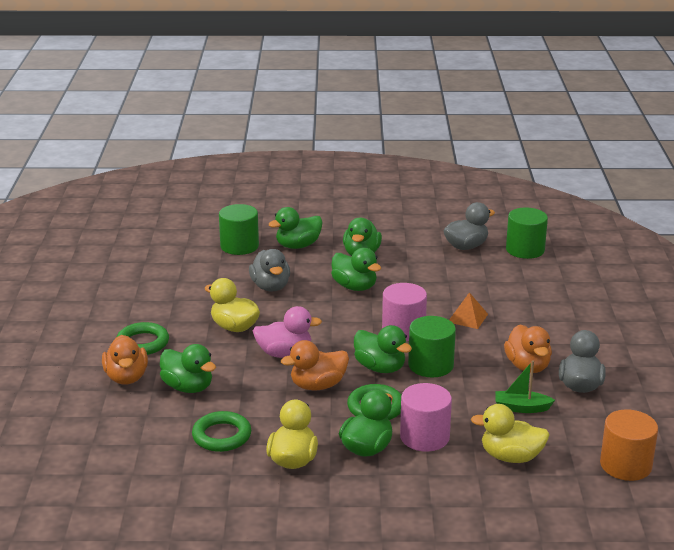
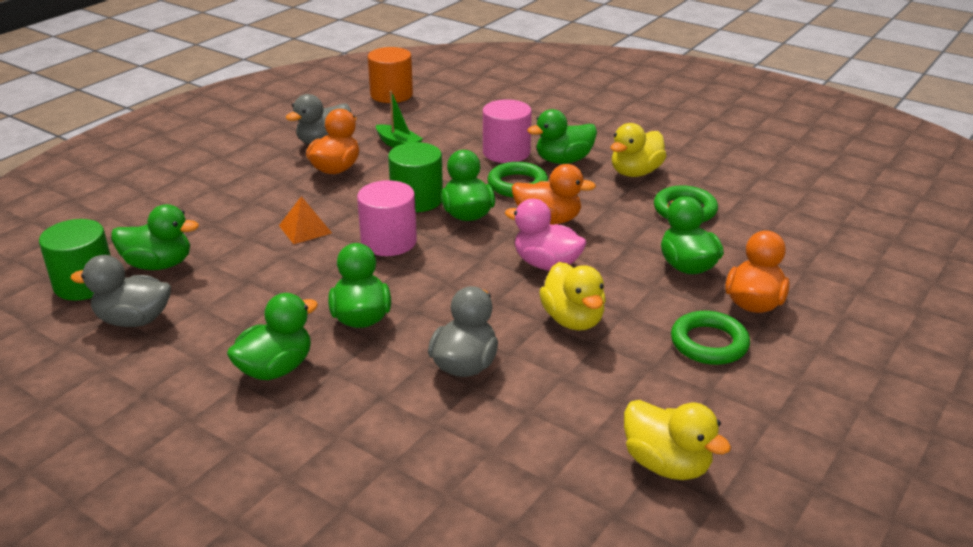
camera: 145 degrees left, 5 degrees up
green cylinder [219,204,259,255] -> none
green duck [268,207,323,249] -> green duck moved to [111,204,199,270]
yellow duck [471,404,550,463] -> yellow duck moved to [624,400,731,480]

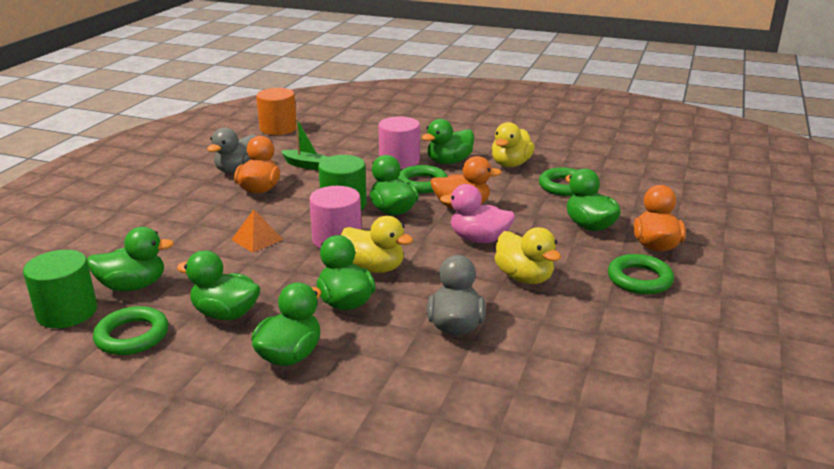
camera: 15 degrees left, 5 degrees down
grey duck [70,255,171,327] -> green ring [93,306,168,355]
yellow duck [624,400,731,480] -> yellow duck moved to [341,216,413,273]
none -> green duck [177,250,260,320]

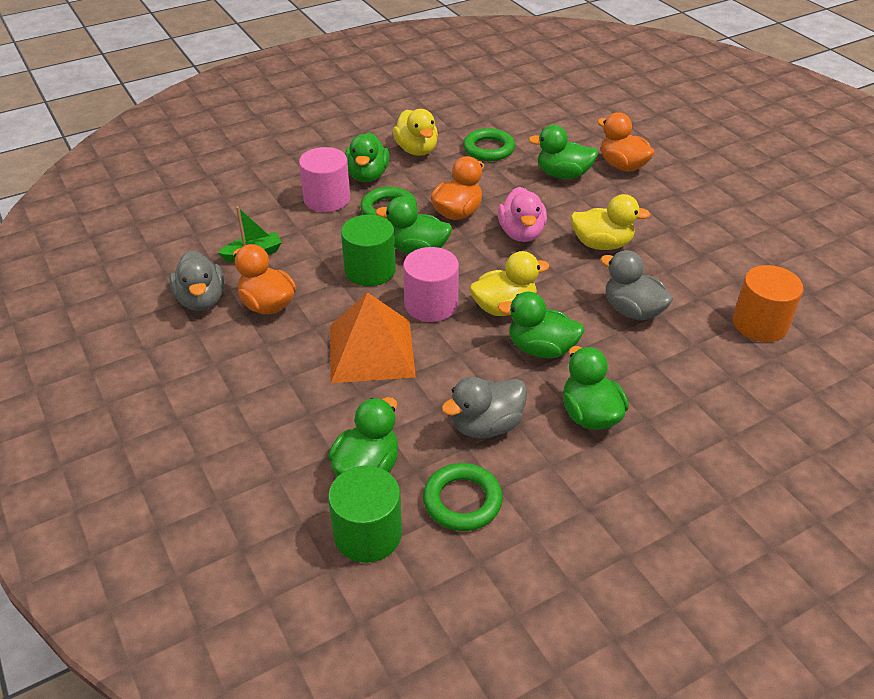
camera: 50 degrees left, 15 degrees up
green duck [177,250,260,320] -> grey duck [442,377,527,438]
orange pyramid [231,209,283,253] -> orange pyramid [330,292,416,383], size x1.95
orange cylinder [256,88,296,135] -> orange cylinder moved to [733,265,803,342]
pink duck [440,184,515,243] -> pink duck turned 60 degrees counterclockwise [498,187,547,242]
green ring [608,254,674,294] -> none

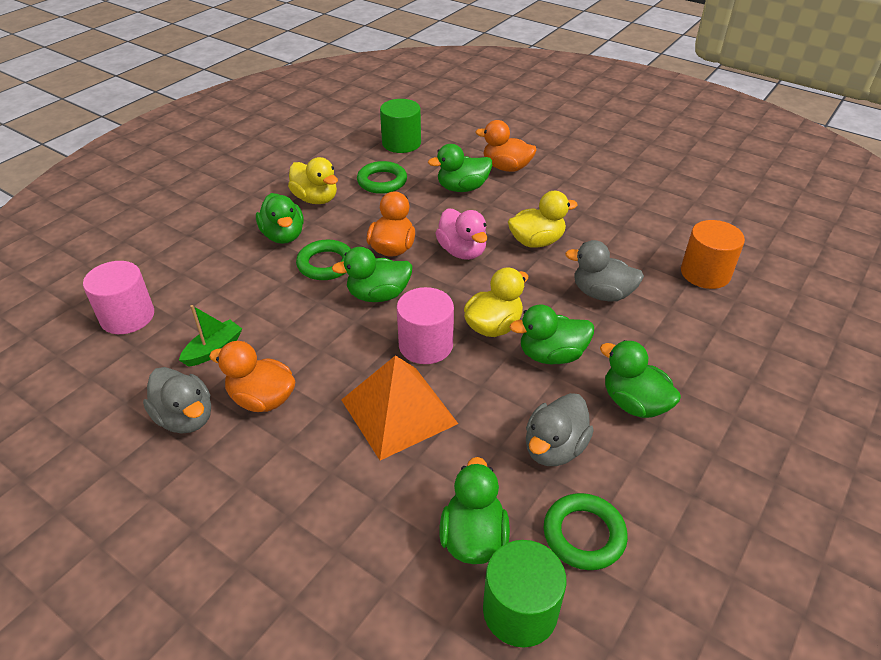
camera: 25 degrees left, 0 degrees up
pink cylinder [299,147,350,212] -> pink cylinder moved to [83,261,154,334]
green cylinder [341,215,396,286] -> green cylinder moved to [380,99,421,153]

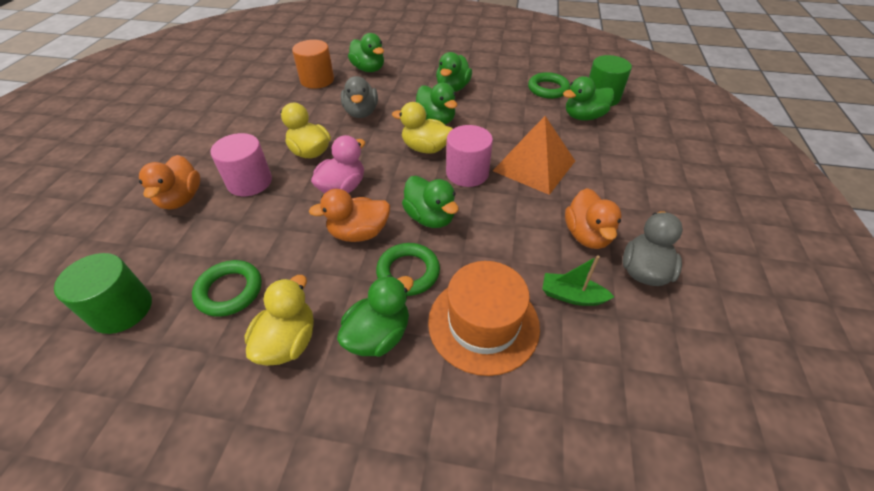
camera: 115 degrees left, 5 degrees up
pink cylinder [83,261,154,334] -> pink cylinder moved to [210,133,272,196]
green duck [428,144,492,192] -> green duck moved to [348,33,384,72]
grey duck [526,393,594,466] -> none
none -> orange hat [428,261,540,376]

